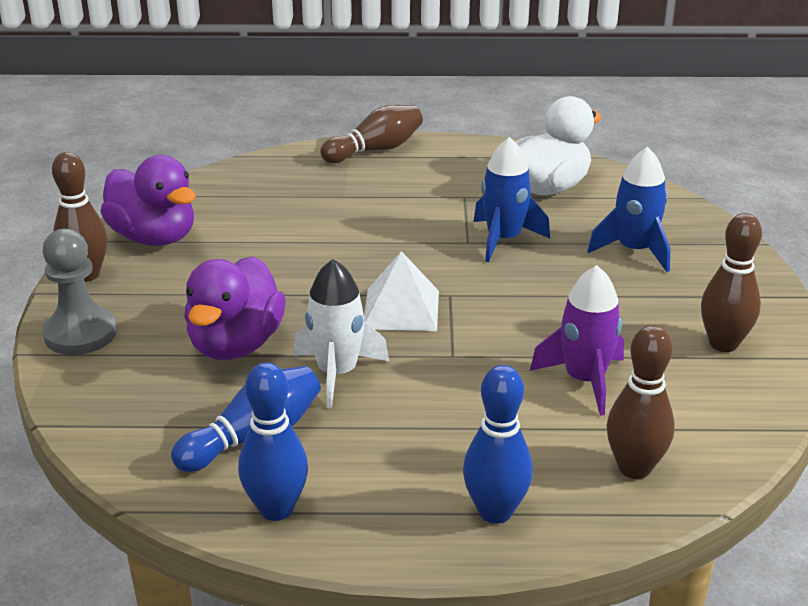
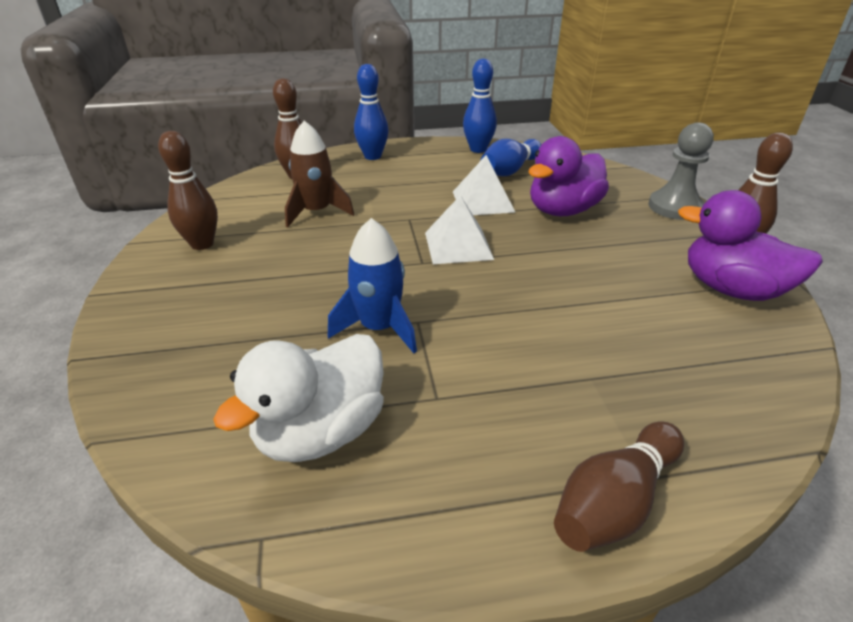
camera: 170 degrees right, 5 degrees up
purple duck [184,256,286,360] -> purple duck turned 135 degrees counterclockwise [529,136,609,216]
white rocket [293,259,389,408] -> white pyramid [453,155,516,215]
purple rocket [530,265,624,416] -> brown rocket [285,121,354,227]
blue rocket [587,147,670,272] -> none

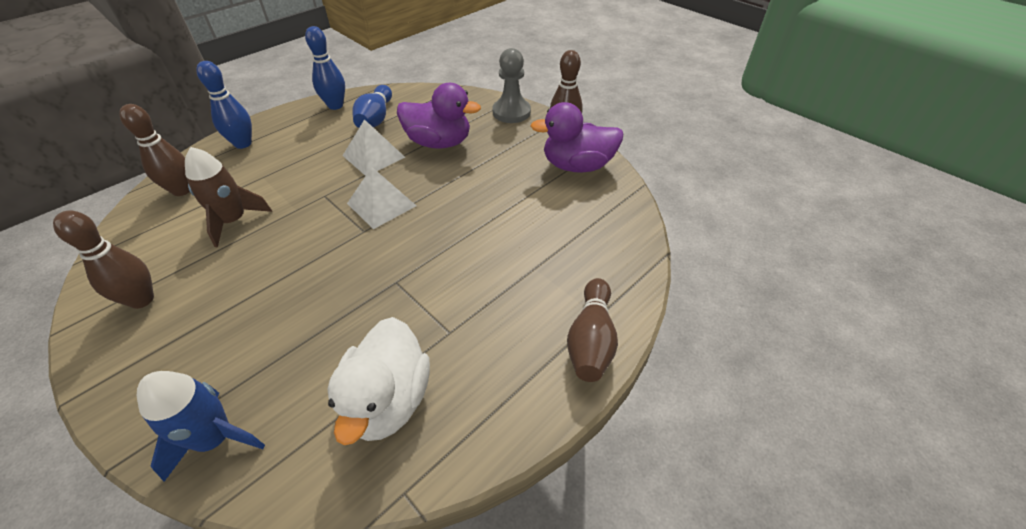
camera: 35 degrees left, 10 degrees up
blue rocket [328,218,417,353] -> blue rocket moved to [137,371,265,482]
purple duck [529,136,609,216] -> purple duck turned 90 degrees counterclockwise [397,83,481,149]

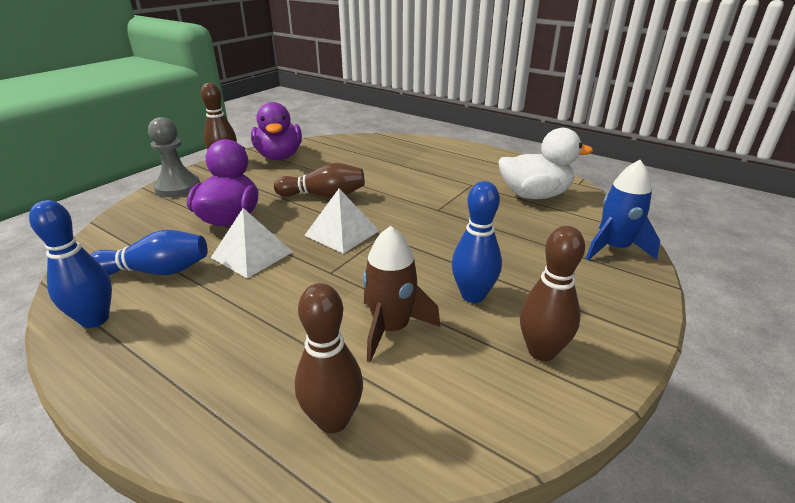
camera: 100 degrees left, 15 degrees down
blue bowling pin [196,61,252,149] -> blue bowling pin moved to [452,181,502,303]
brown bowling pin [567,278,618,382] -> brown bowling pin moved to [274,163,365,198]

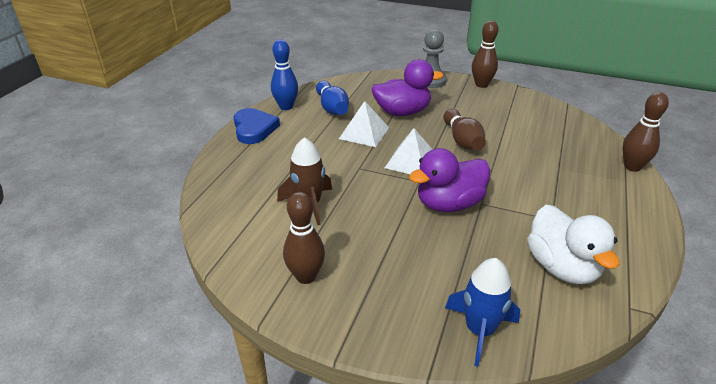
camera: 75 degrees right, 5 degrees up
purple duck [251,102,302,160] -> purple duck moved to [409,148,490,212]
brown bowling pin [295,283,363,433] -> brown bowling pin moved to [622,92,669,172]
blue bowling pin [452,181,502,303] -> none
none -> blue heart [233,108,280,144]

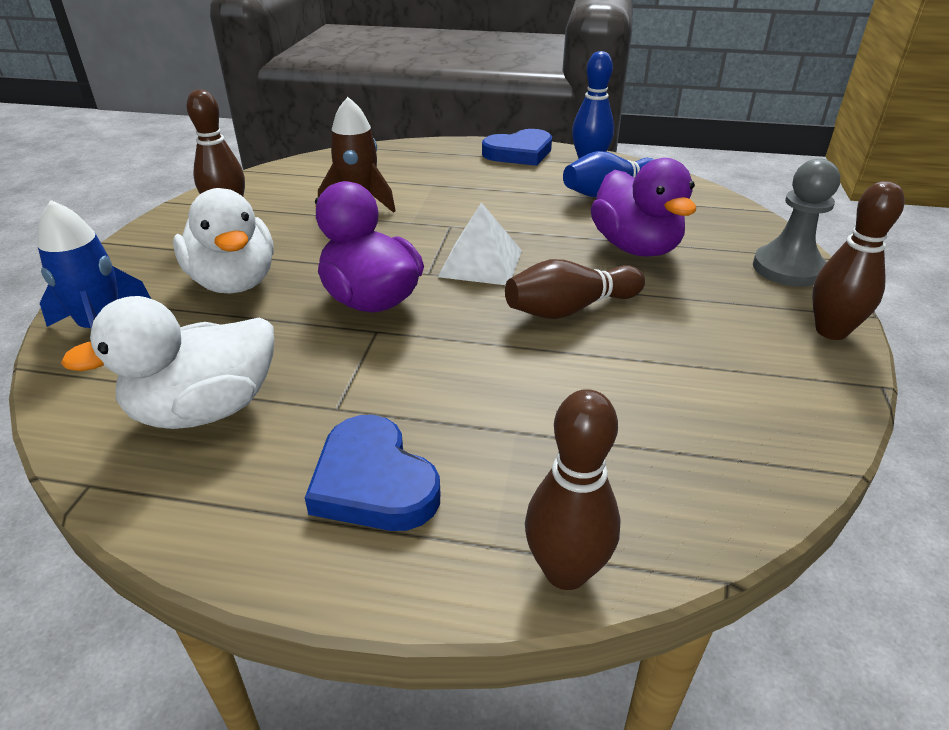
camera: 80 degrees right, 0 degrees up
white pyramid [339,101,389,147] -> none
none -> white duck [173,188,274,294]
none -> blue heart [305,415,440,531]

